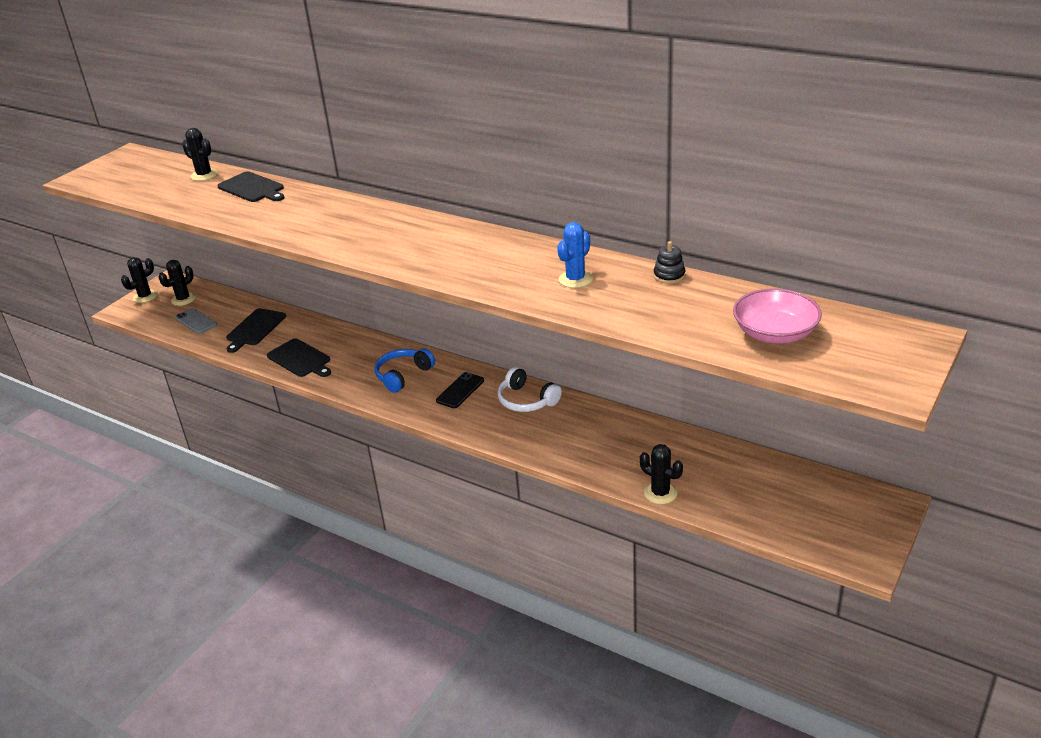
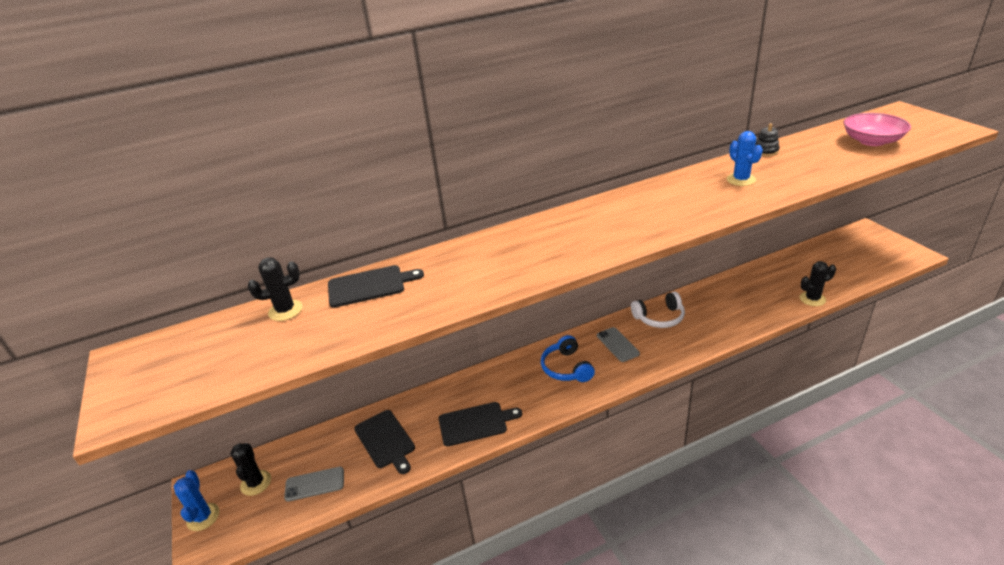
camera: 55 degrees left, 0 degrees up
black cactus [121,257,158,303] -> blue cactus [174,470,219,531]
black phone [436,372,484,408] -> grey phone [597,327,640,362]

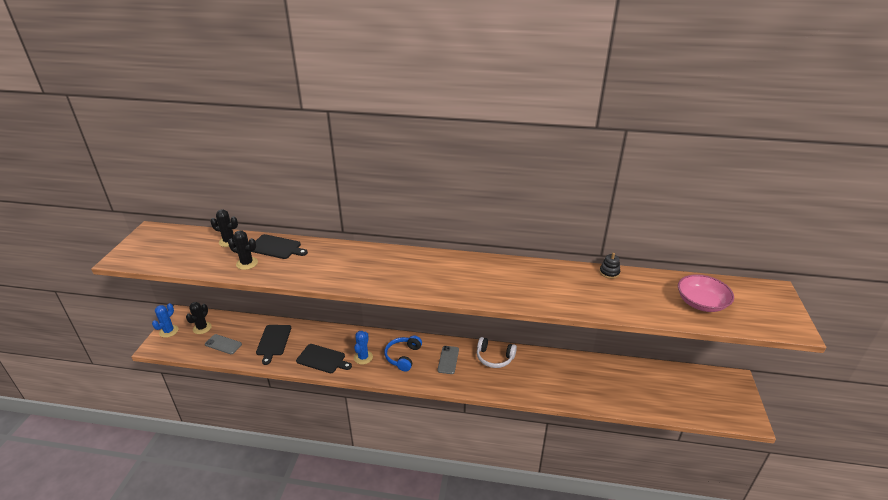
camera: 30 degrees right, 0 degrees up
blue cactus [727,131,763,186] -> blue cactus moved to [354,331,373,365]
black cactus [800,261,836,306] -> black cactus moved to [228,230,258,270]

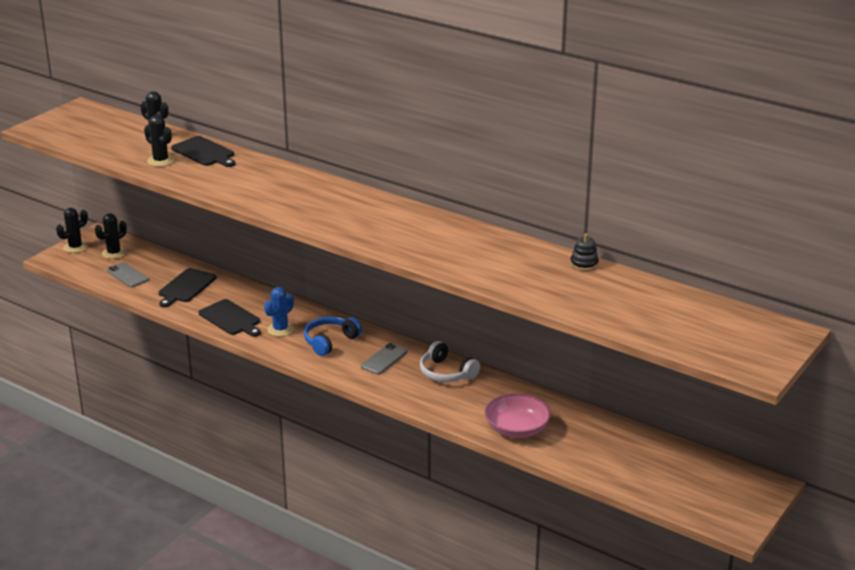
camera: 25 degrees right, 5 degrees down
blue cactus [152,303,179,338] -> black cactus [56,208,88,253]
pink bowl [678,274,734,312] -> pink bowl moved to [484,393,551,438]

